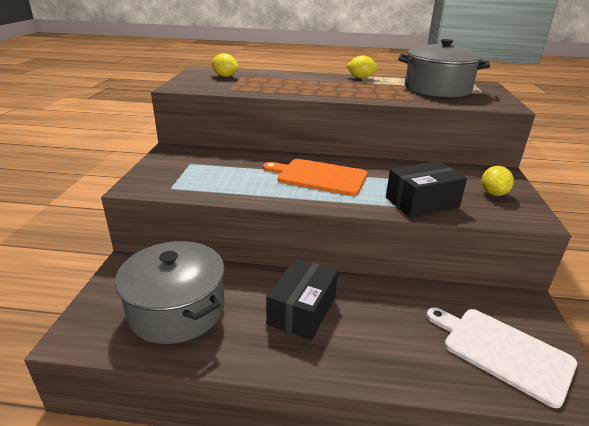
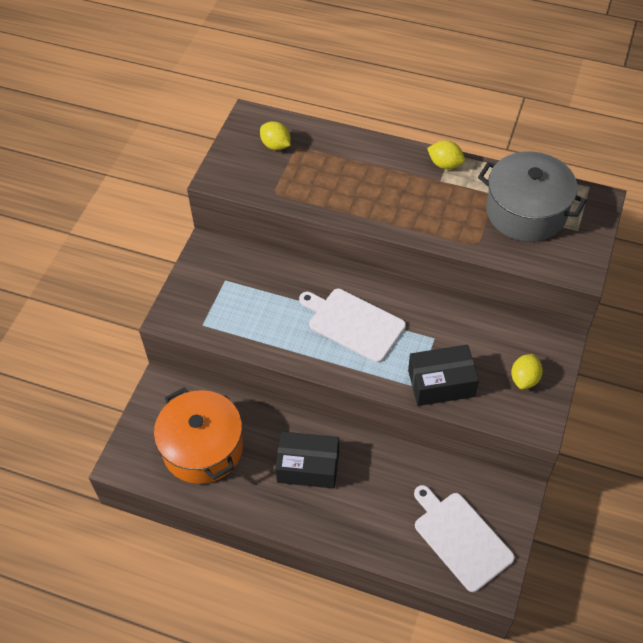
camera: 15 degrees right, 25 degrees up
grey pot [115,241,225,344] -> orange pot [154,387,243,484]
orange cutting board [263,159,367,196] -> white cutting board [299,289,406,363]
black box [266,258,338,340] -> black box turned 60 degrees clockwise [275,432,339,489]

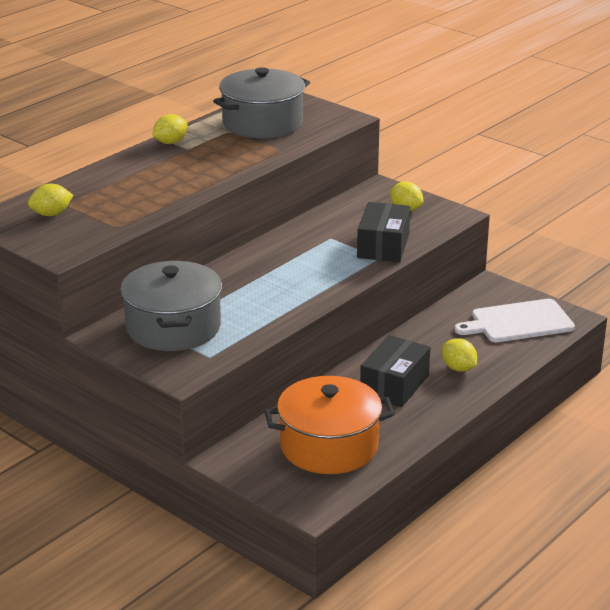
camera: 70 degrees left, 25 degrees down
white cutting board [299,289,406,363] -> none
none -> grey pot [120,261,222,351]
none -> yellow lemon [442,338,477,372]

